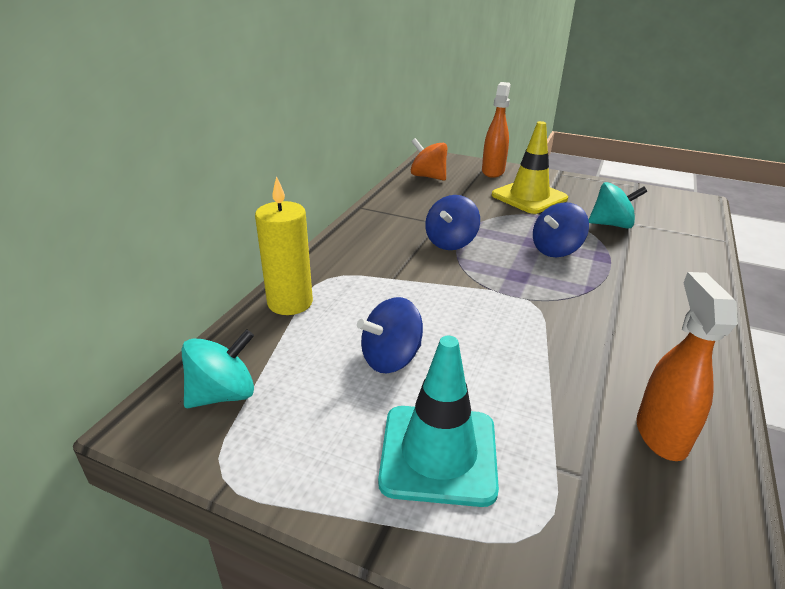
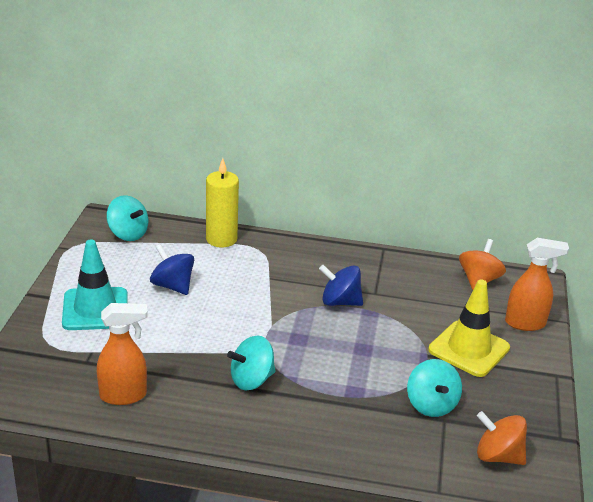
camera: 75 degrees right, 0 degrees up
blue spinning top [533,202,589,257] -> none
none -> turquoise spinning top [227,336,276,390]
none -> orange spinning top [477,411,527,465]

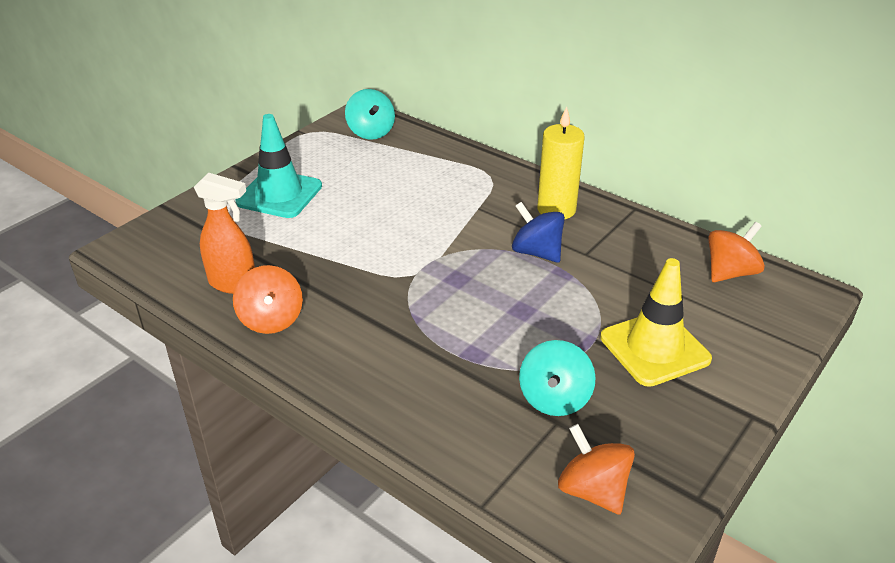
camera: 30 degrees right, 5 degrees up
blue spinning top [150,244,194,295] -> none
yellow candle [206,158,239,248] -> yellow candle moved to [537,106,585,220]
turquoise spinning top [227,336,276,390] -> none
orange spray bottle [505,238,569,331] -> none
none -> orange spinning top [233,265,303,334]

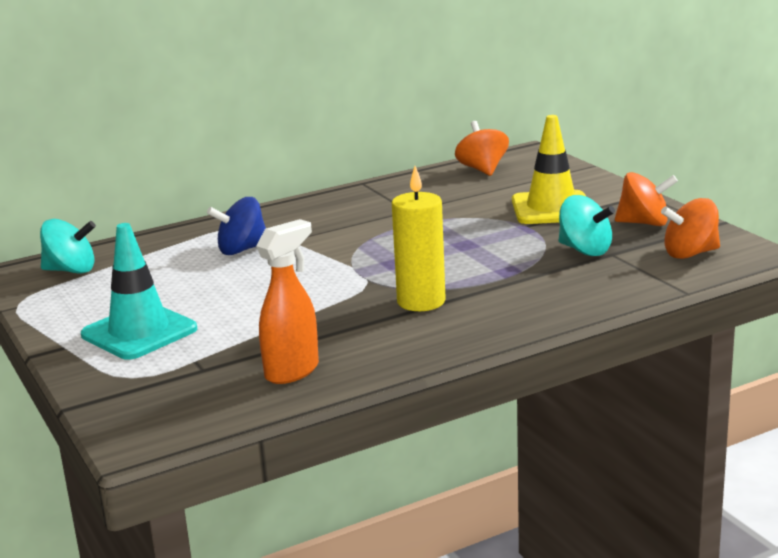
camera: 65 degrees left, 15 degrees down
orange spinning top [233,265,303,334] -> orange spinning top moved to [615,172,678,226]
blue spinning top [512,202,565,263] -> blue spinning top moved to [207,197,266,255]
yellow candle [537,106,585,220] -> yellow candle moved to [392,166,446,311]

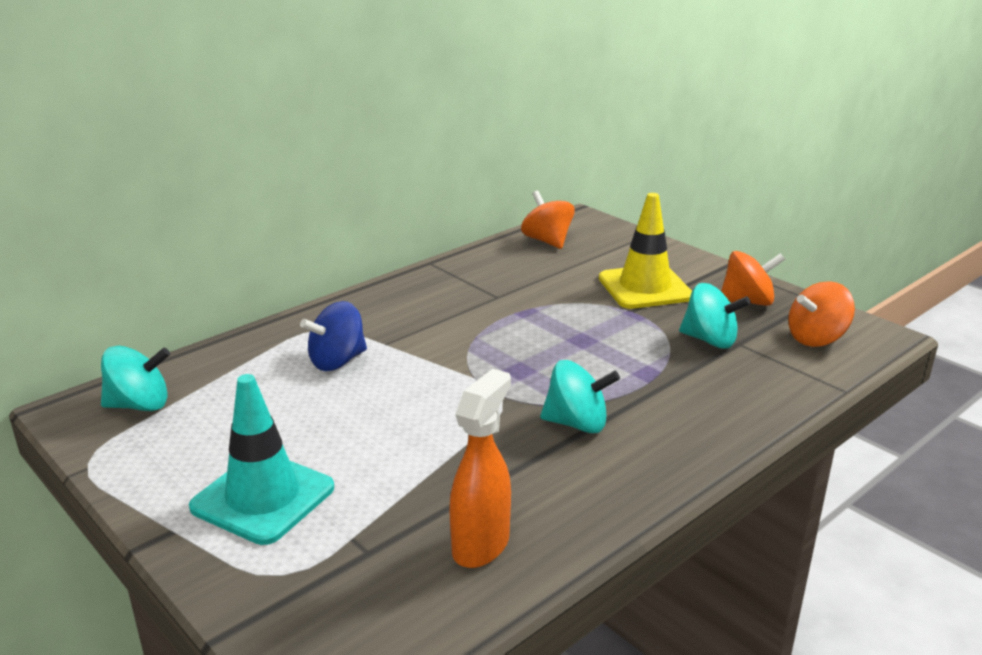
camera: 15 degrees left, 5 degrees up
yellow candle [392,166,446,311] -> turquoise spinning top [540,360,620,434]

